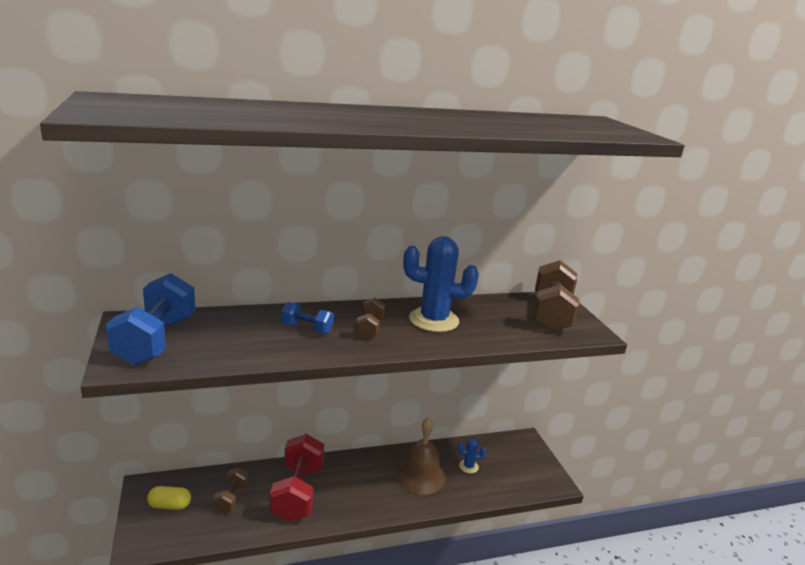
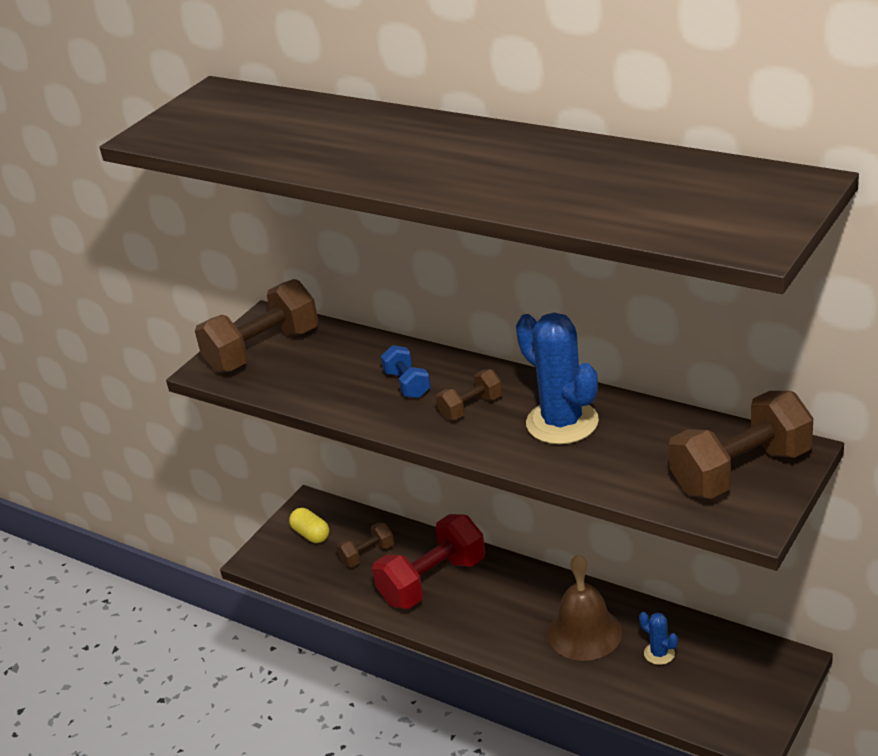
camera: 55 degrees right, 10 degrees up
blue dumbbell [106,273,195,366] -> brown dumbbell [195,279,318,373]

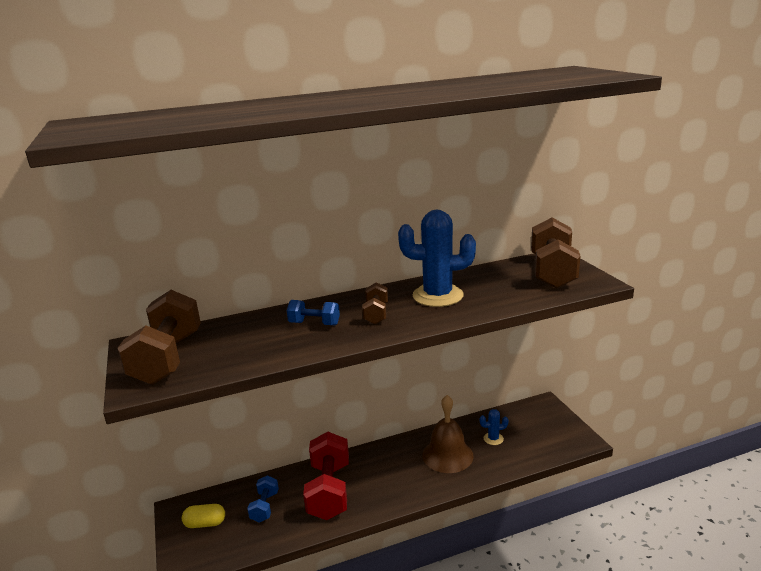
camera: 55 degrees left, 10 degrees down
brown dumbbell [337,522,394,567] -> blue dumbbell [247,475,279,523]

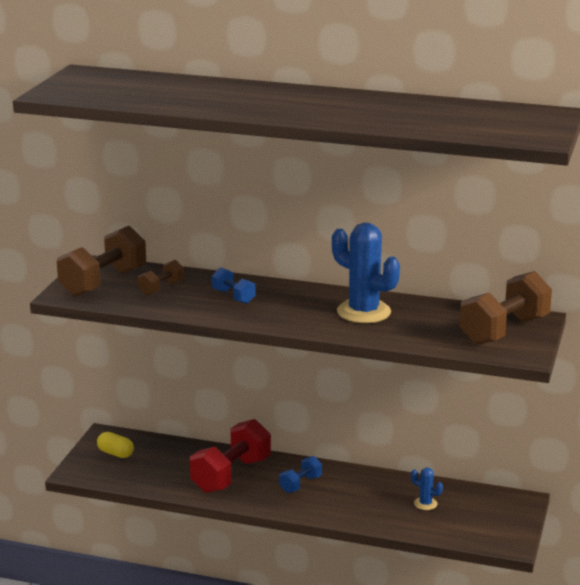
camera: 35 degrees right, 0 degrees up
blue dumbbell [247,475,279,523] -> blue dumbbell moved to [279,456,322,493]
brown dumbbell [362,282,388,324] -> brown dumbbell moved to [138,260,184,296]
brown bell [422,395,474,473] -> none

